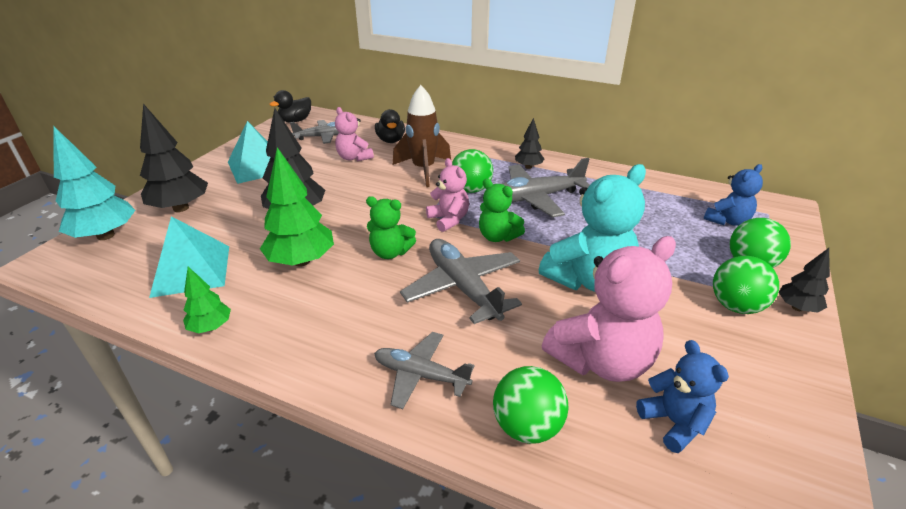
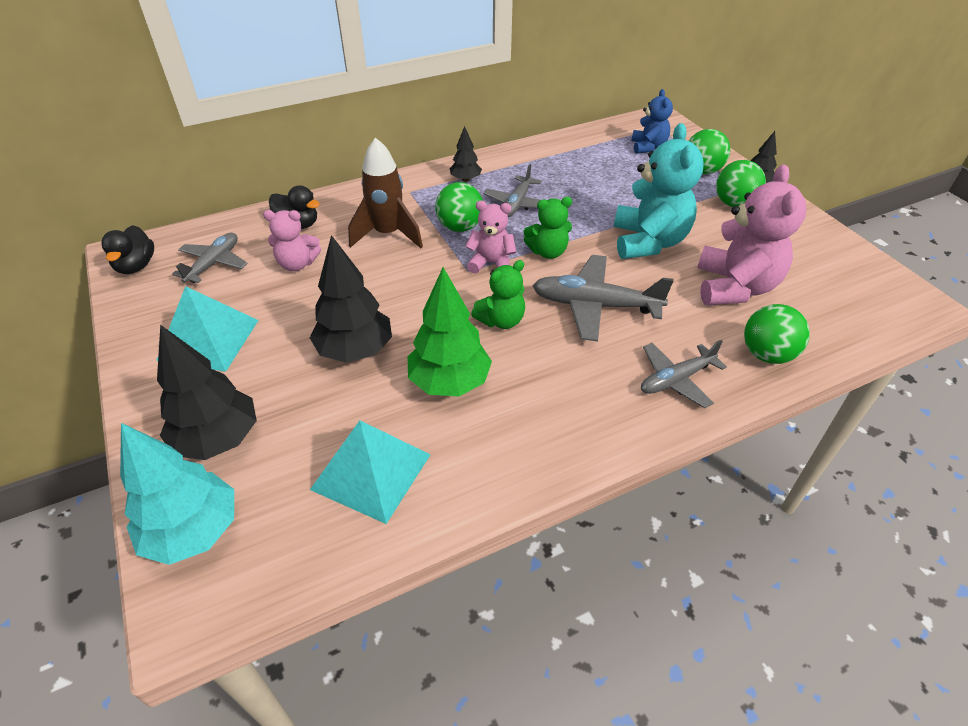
camera: 50 degrees left, 10 degrees up
green tree [183,267,231,333] -> none
grey plane [502,158,590,218] -> grey plane [483,164,542,217], size x0.65
blue teddy bear [636,340,729,453] -> none

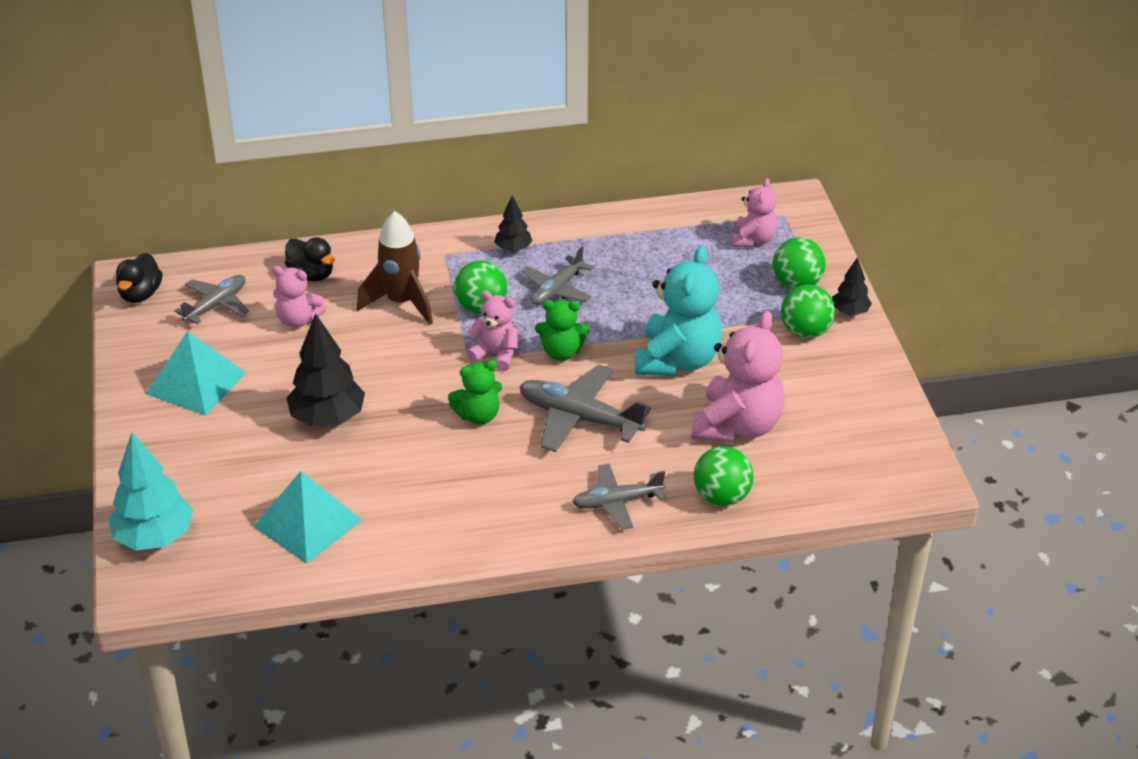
camera: 15 degrees right, 5 degrees down
black tree [157,325,257,460] -> none
green tree [408,267,492,396] -> none
blue teddy bear [631,89,673,154] -> pink teddy bear [732,178,777,248]

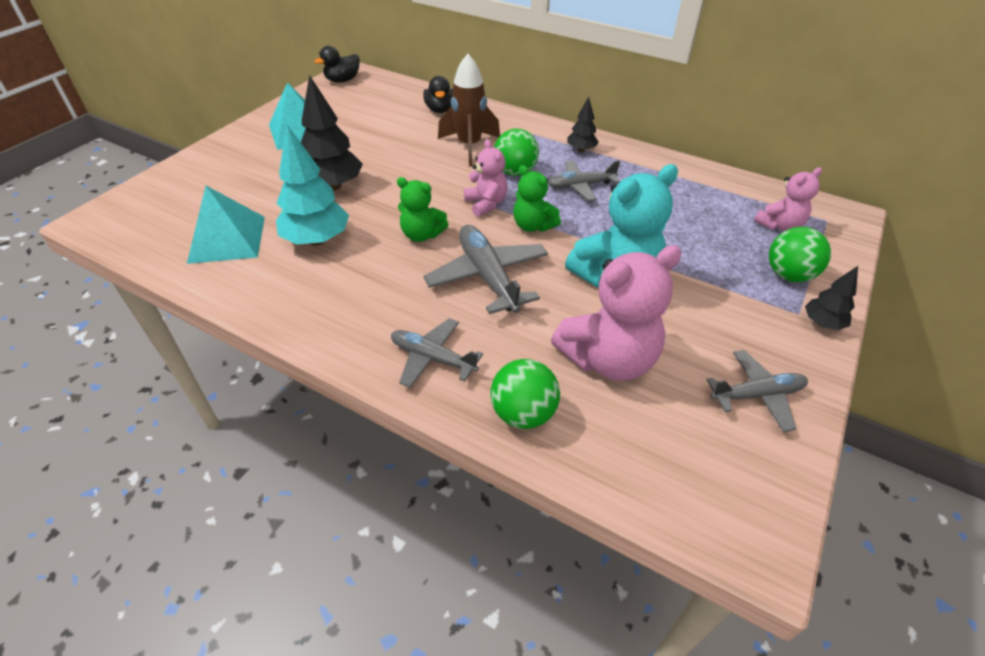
camera: 40 degrees right, 5 degrees up
turquoise tree [108,432,193,550] -> turquoise tree moved to [276,125,349,246]
grey plane [174,275,249,325] -> grey plane moved to [707,350,808,432]
pink teddy bear [272,266,326,328] -> none
green ball [781,284,835,339] -> none

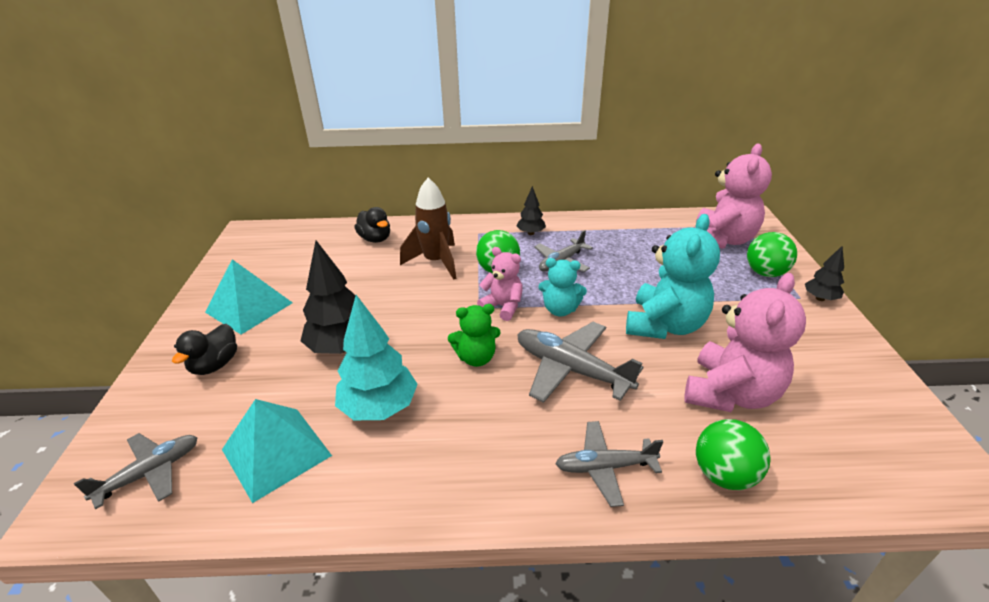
camera: 30 degrees left, 10 degrees down
black duck [314,46,360,83] -> black duck moved to [172,324,237,375]
green teddy bear [513,165,561,232] -> turquoise teddy bear [538,258,587,317]
grey plane [707,350,808,432] -> grey plane moved to [74,433,198,509]
pink teddy bear [754,167,822,231] -> pink teddy bear [693,143,772,249], size x1.76

